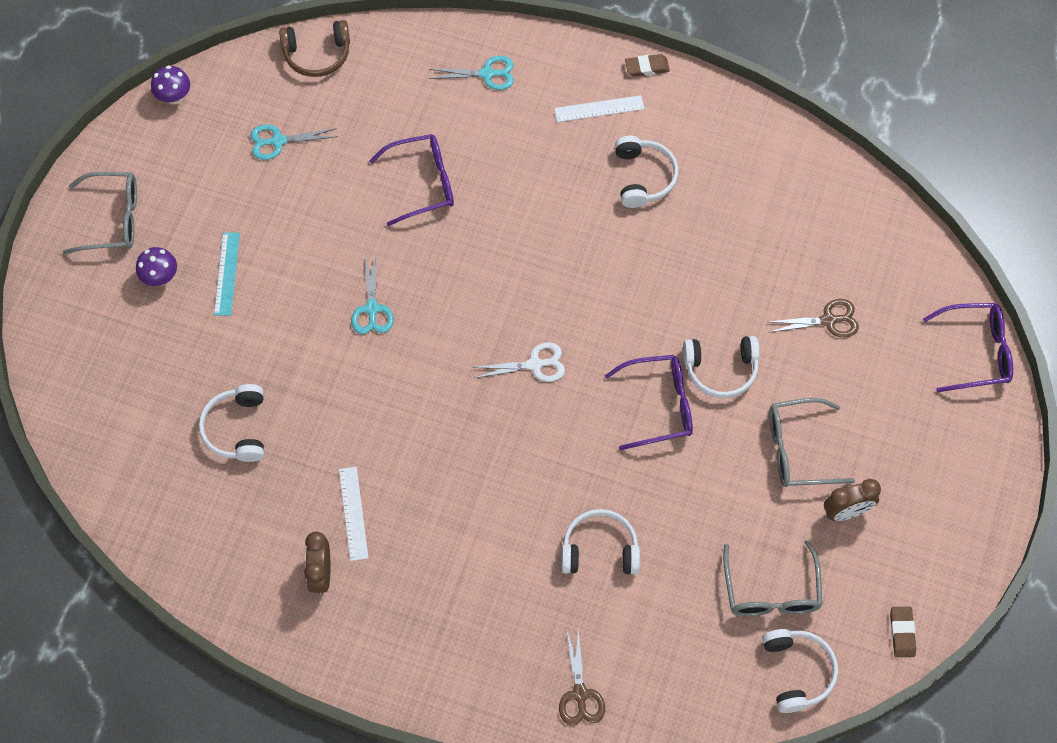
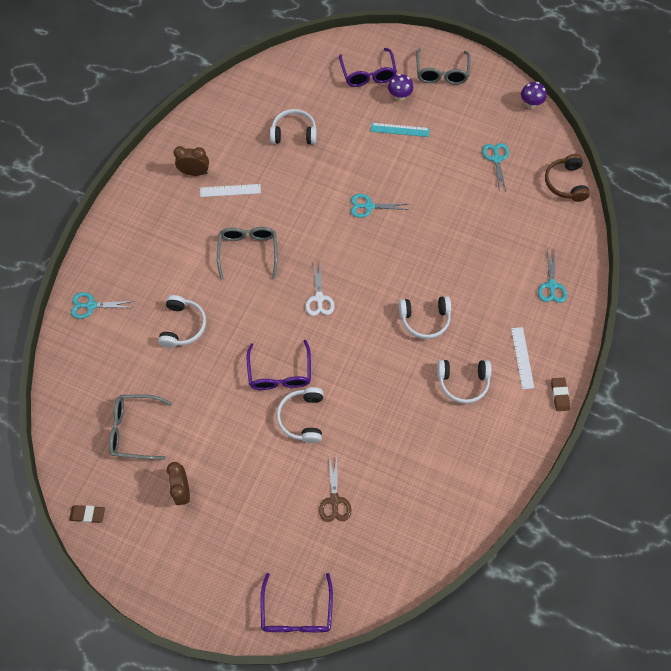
camera: 95 degrees right, 0 degrees up
purple glasses [369,134,454,226] -> purple glasses moved to [339,48,397,87]
brown scissors [559,630,605,725] -> turquoise scissors [71,292,134,319]
white headphones [762,629,838,713] -> white headphones moved to [399,296,451,339]
grey glasses [769,398,855,487] -> grey glasses moved to [217,227,278,280]

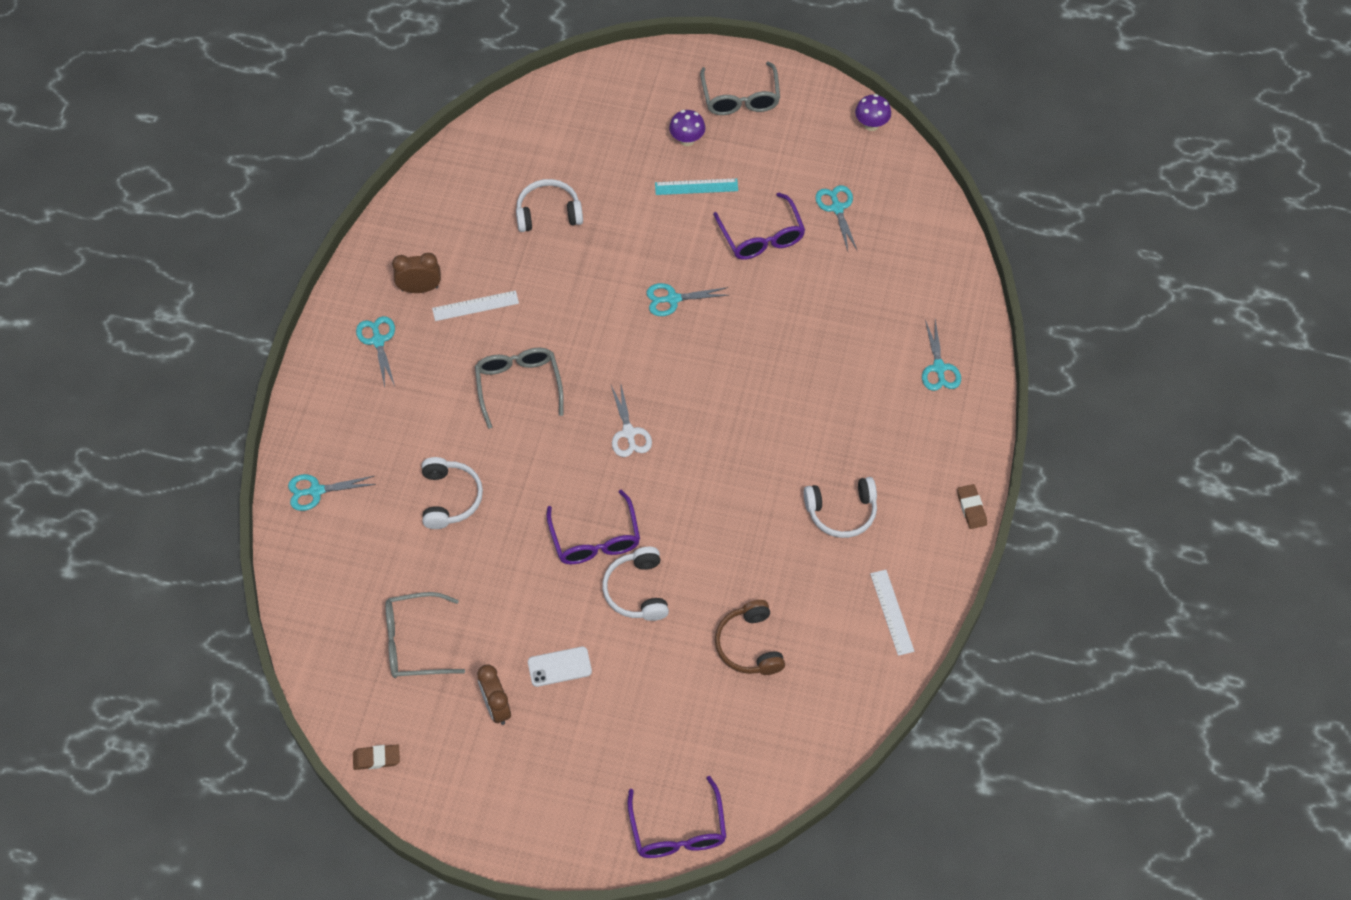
camera: 10 degrees left, 5 degrees down
brown scissors [319,456,352,522] -> none
purple glasses [339,48,397,87] -> purple glasses moved to [713,193,805,260]
white headphones [399,296,451,339] -> none
white ruler [511,327,534,389] -> white ruler moved to [870,570,914,656]
brown headphones [545,154,590,202] -> brown headphones moved to [715,600,785,675]
none -> turquoise scissors [356,316,395,387]
none -> white phone [528,647,592,687]

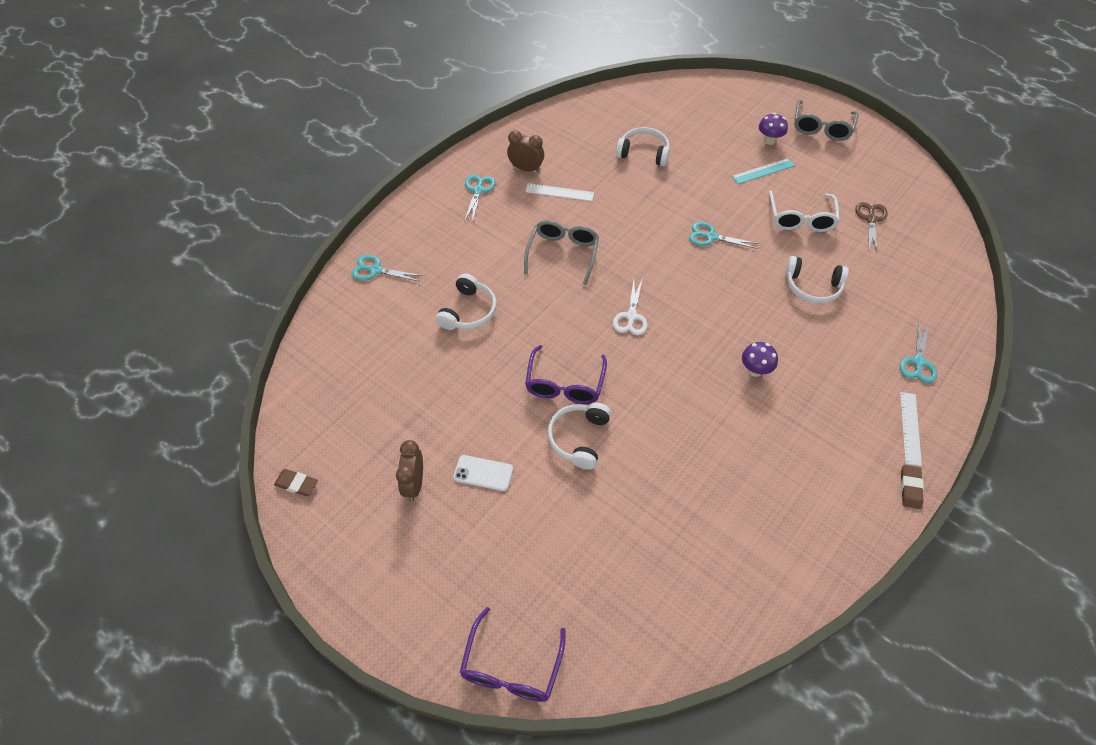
camera: 25 degrees right, 5 degrees down
grey glasses [385,592,465,678] -> none
turquoise ruler [655,178,738,195] -> turquoise ruler turned 45 degrees counterclockwise [732,158,795,184]
purple glasses [713,193,805,260] -> white glasses [769,191,840,232]
brown headphones [715,600,785,675] -> none
white headphones [804,477,877,538] -> white headphones moved to [785,256,849,304]
turquoise scissors [815,185,857,251] -> brown scissors [855,202,888,252]
purple mushroom [855,94,891,131] -> purple mushroom moved to [742,342,778,377]
white ruler [870,570,914,656] -> white ruler moved to [900,392,922,466]

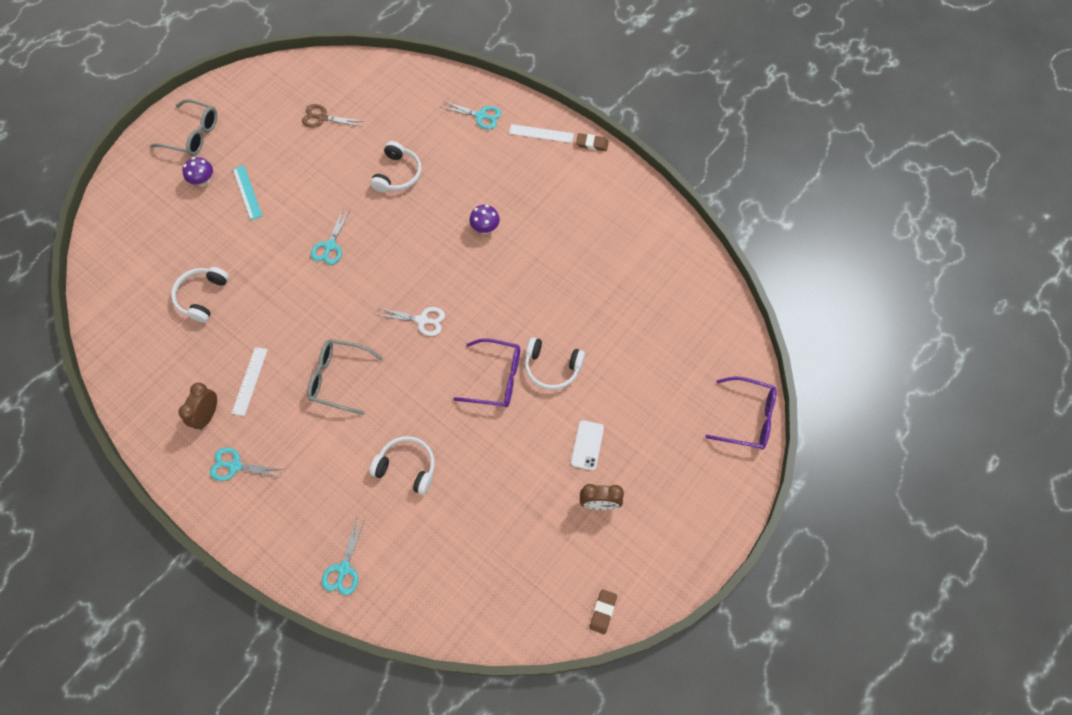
camera: 90 degrees left, 10 degrees up
white glasses [769,191,840,232] -> none

